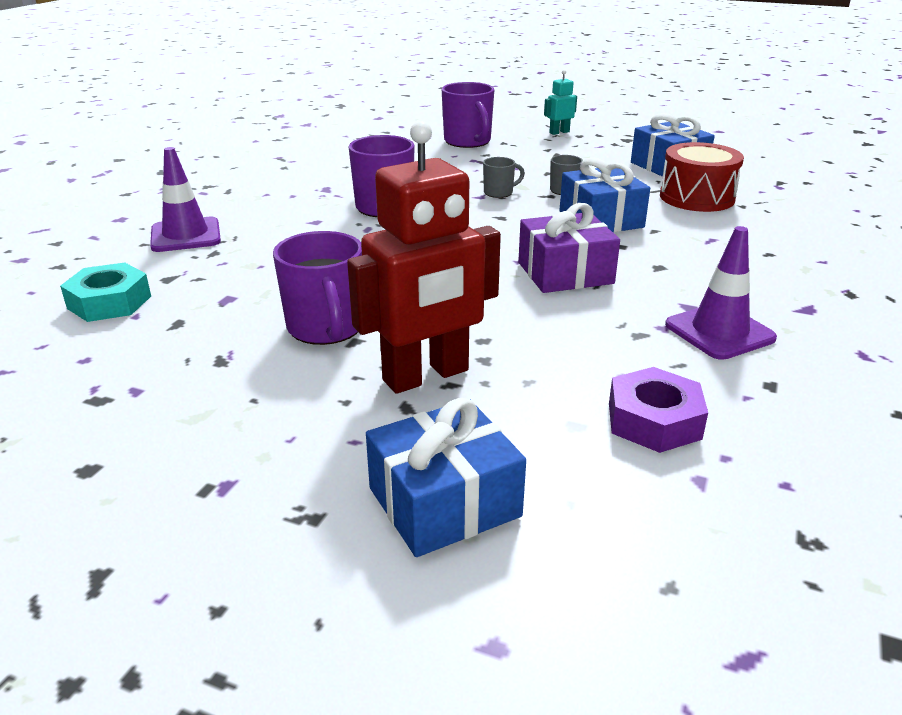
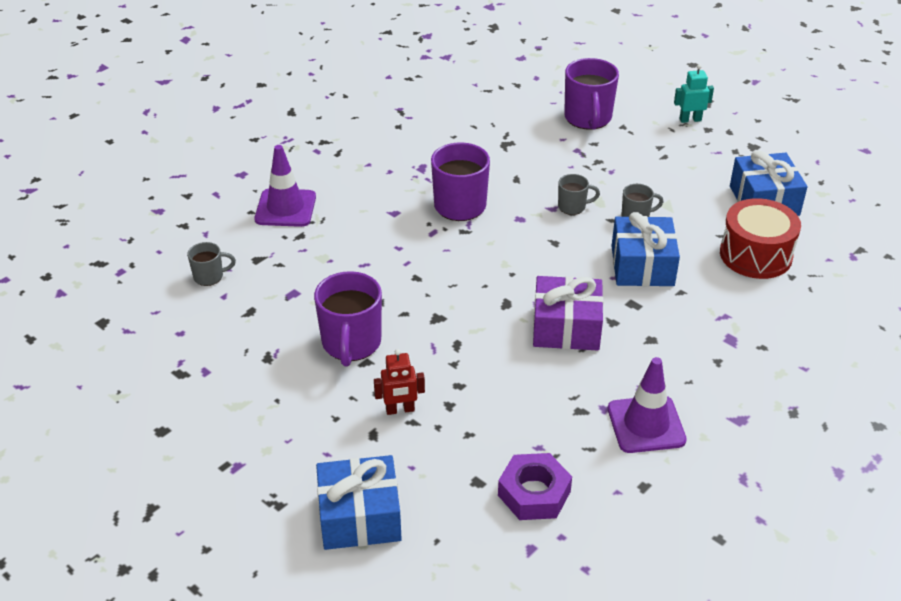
camera: 20 degrees right, 10 degrees up
turquoise nut [60,262,151,322] -> grey mug [187,242,236,286]
red robot [347,121,501,394] -> red robot [374,349,425,415], size x0.45

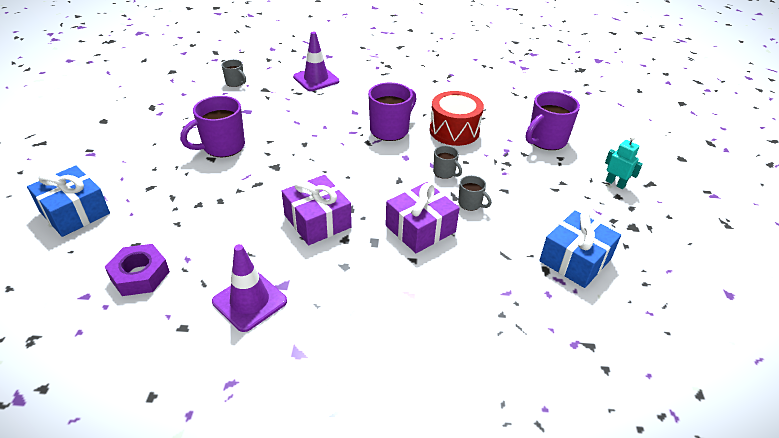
camera: 50 degrees right, 0 degrees up
red robot [374,349,425,415] -> none
blue gift [612,212,680,286] -> purple gift [385,182,460,253]
red drum [720,198,801,279] -> red drum moved to [429,91,484,146]

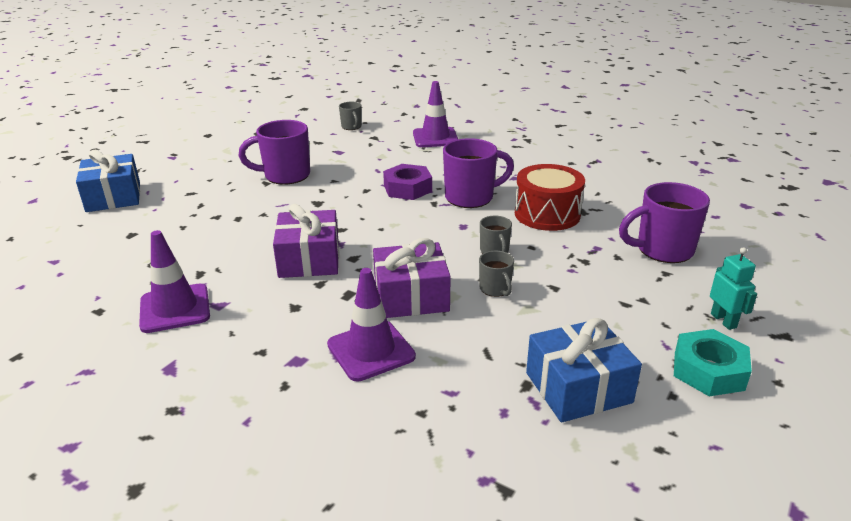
camera: 30 degrees right, 10 degrees down
purple nut [105,244,170,296] -> purple nut moved to [383,164,432,200]
none -> purple traffic cone [327,268,416,381]
none -> turquoise nut [674,329,752,396]

